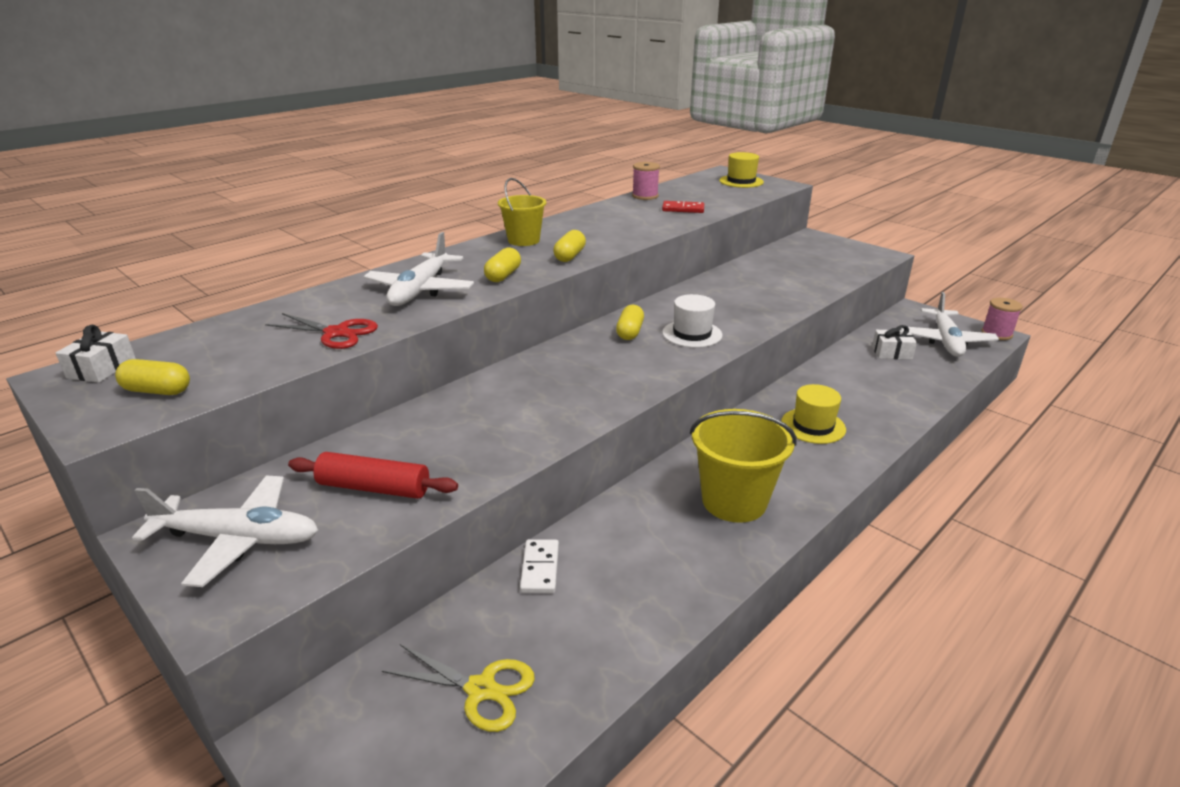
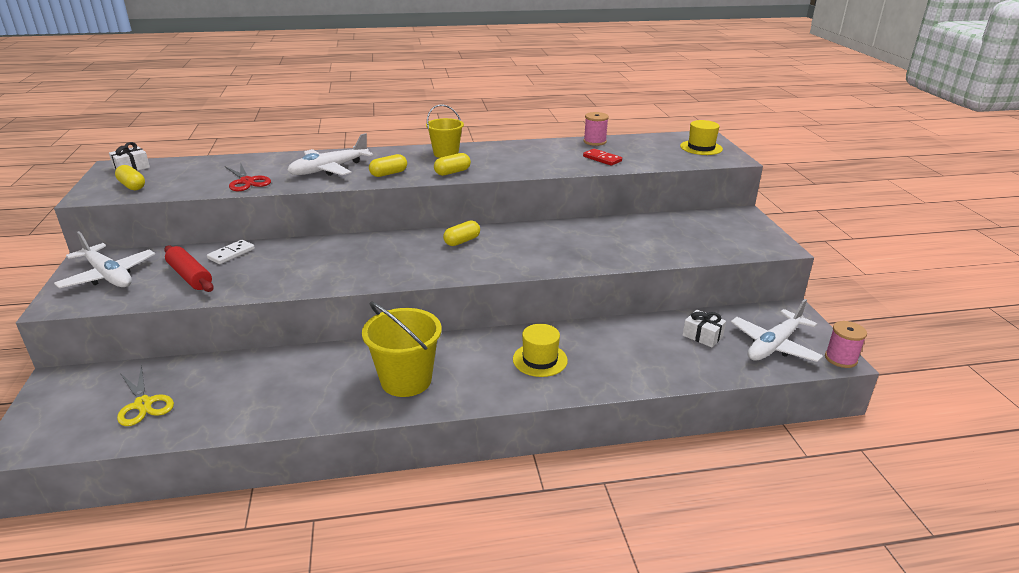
camera: 35 degrees right, 0 degrees up
white domino [520,539,559,593] -> white domino moved to [207,240,255,264]
white hat [662,294,722,348] -> none

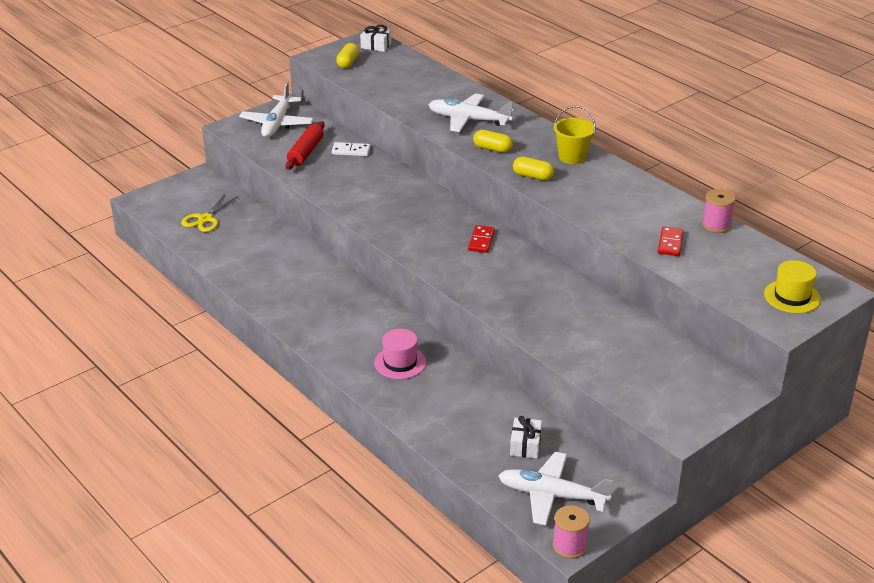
camera: 60 degrees right, 5 degrees up
red scissors [225,163,271,191] -> none
yellow bucket [362,302,442,397] -> none
yellow capsule [443,220,480,246] -> red domino [468,225,495,253]
yellow hat [513,324,568,377] -> pink hat [374,329,426,379]

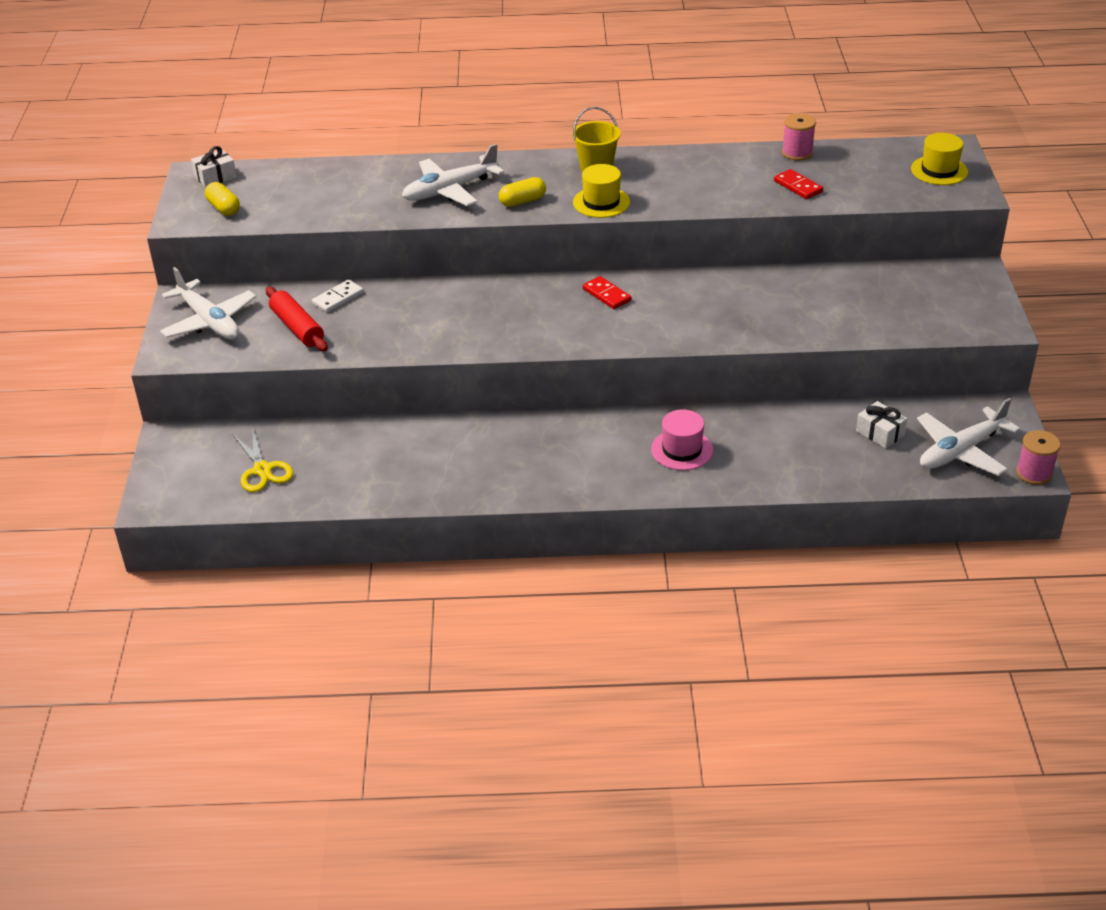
camera: 50 degrees left, 5 degrees up
yellow capsule [513,157,554,180] -> yellow hat [573,164,630,218]

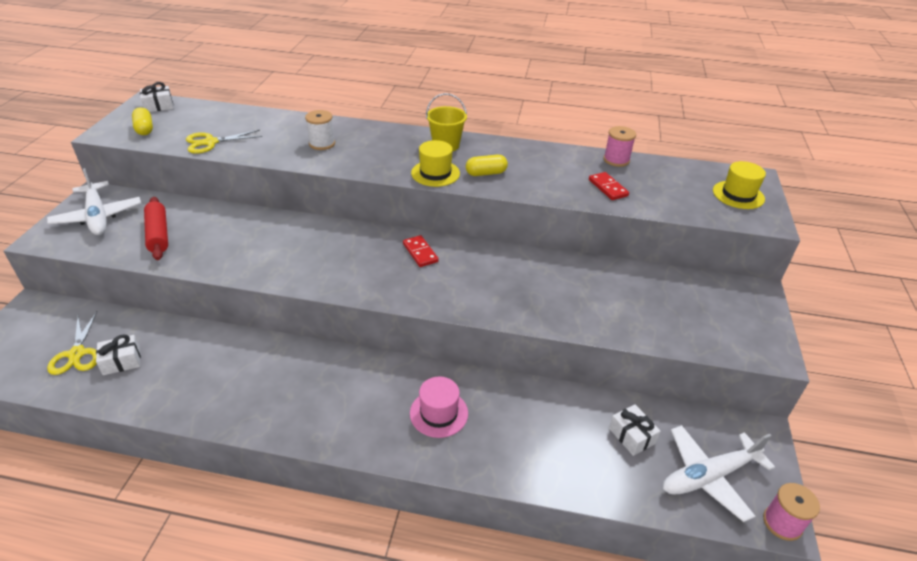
camera: 10 degrees right, 0 degrees up
white domino [312,280,364,313] -> none
white plane [402,144,504,206] -> white spool [305,110,335,150]
yellow capsule [499,177,546,207] -> yellow capsule moved to [466,155,508,176]
none -> white gift [96,334,141,375]
none -> yellow scissors [186,130,262,154]

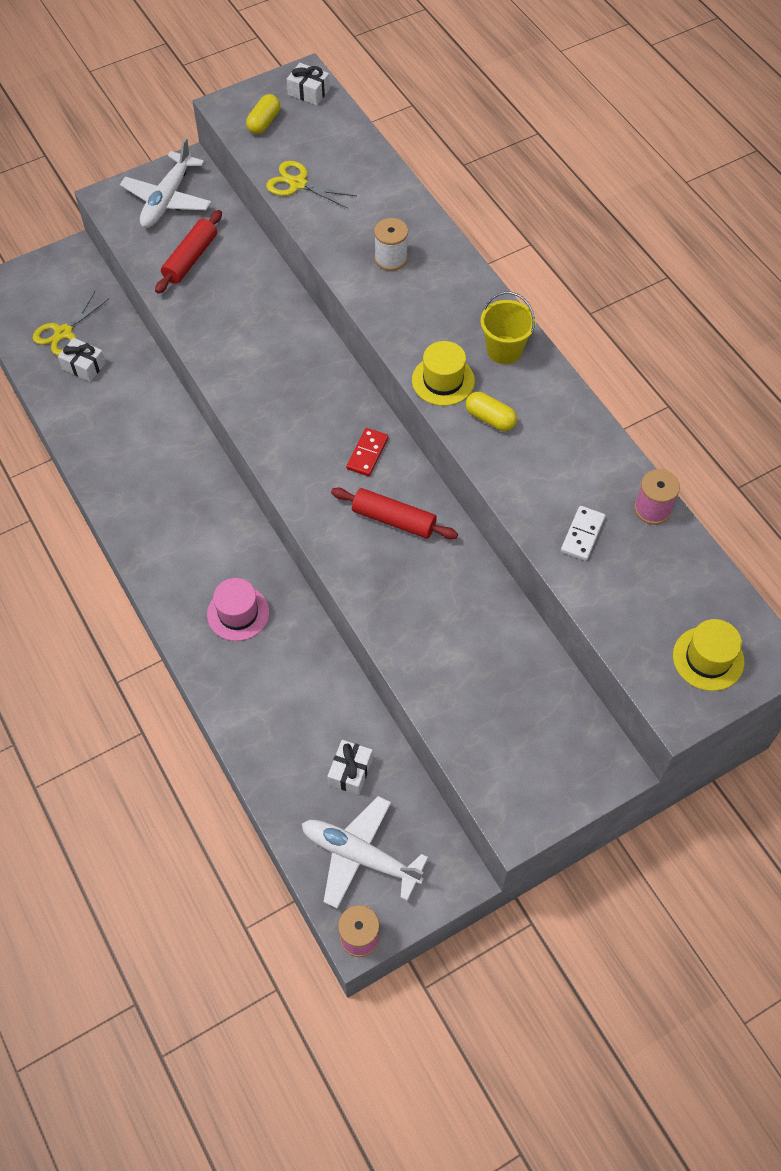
camera: 50 degrees right, 20 degrees up
red domino [589,172,629,200] -> white domino [561,506,605,561]
none -> red rolling pin [331,488,458,539]

